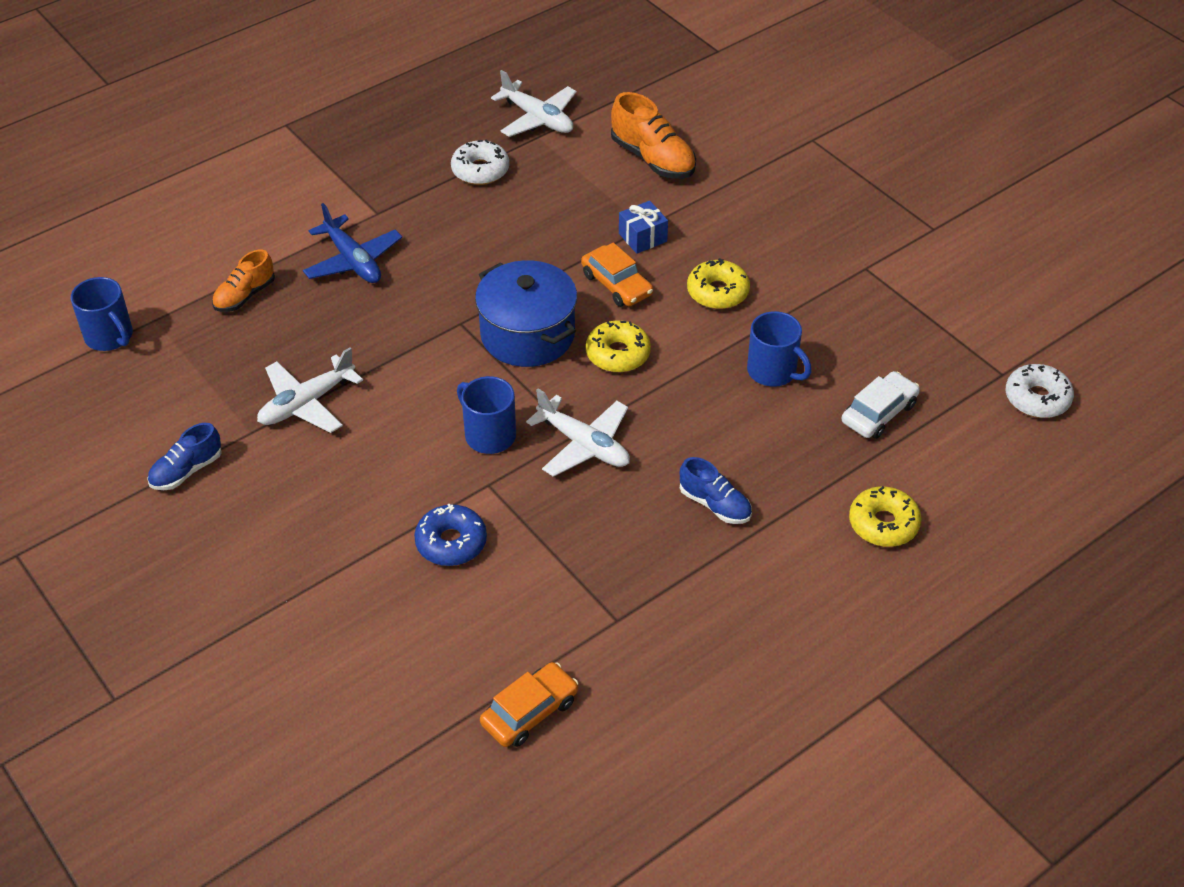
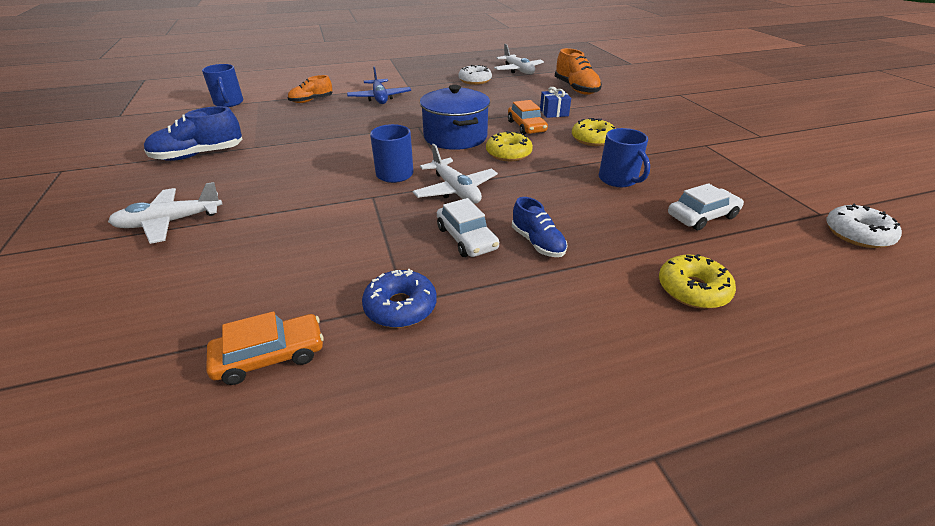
camera: 20 degrees right, 10 degrees down
blue shoe [147,423,222,490] -> blue shoe [144,106,242,161], size x1.56
white plane [257,347,363,433] -> white plane moved to [108,182,222,244]
blue donut [414,504,487,566] -> blue donut moved to [362,269,437,328]
none -> white car [437,198,499,257]

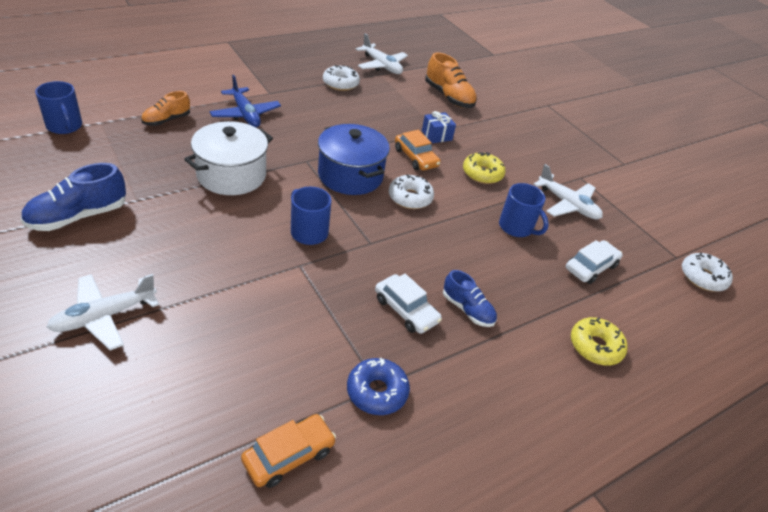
camera: 20 degrees left, 5 degrees up
white plane [413,144,498,204] -> white plane moved to [534,164,603,219]
yellow donut [486,131,533,161] -> white donut [389,174,434,209]
none -> white pot [184,121,273,195]

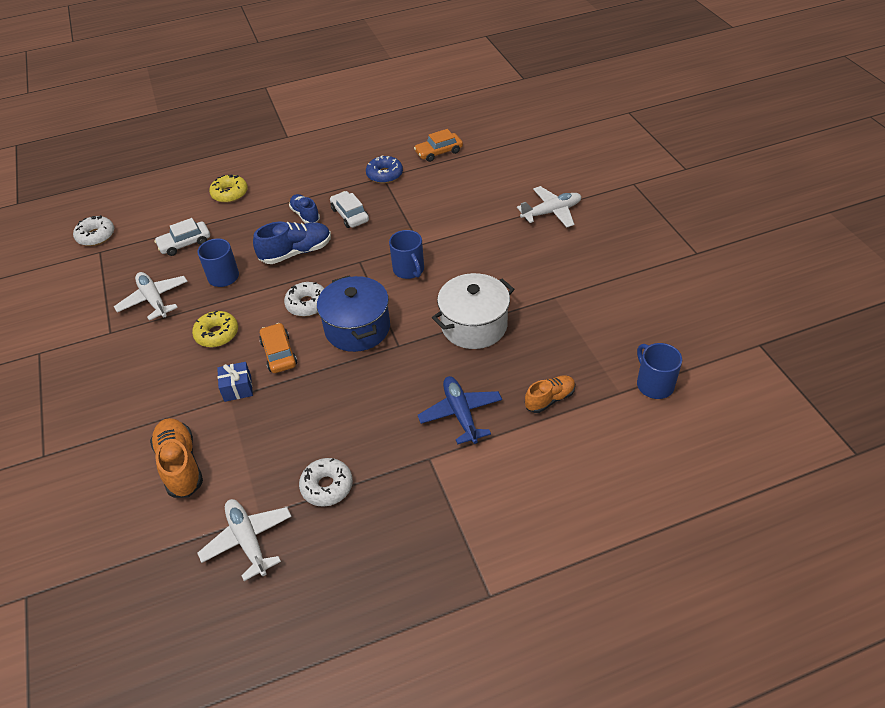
camera: 160 degrees left, 5 degrees up
blue shoe [21,163,126,231] -> blue shoe moved to [253,222,331,264]

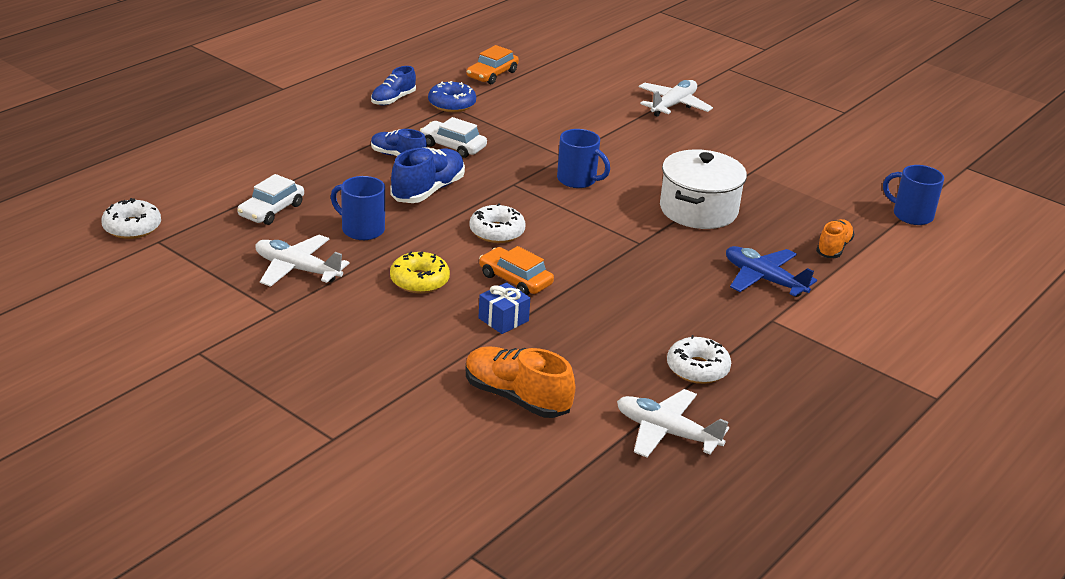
camera: 35 degrees left, 15 degrees down
yellow donut [209,174,248,203] -> none
blue pot [317,275,390,352] -> none
none -> blue shoe [371,66,416,105]

